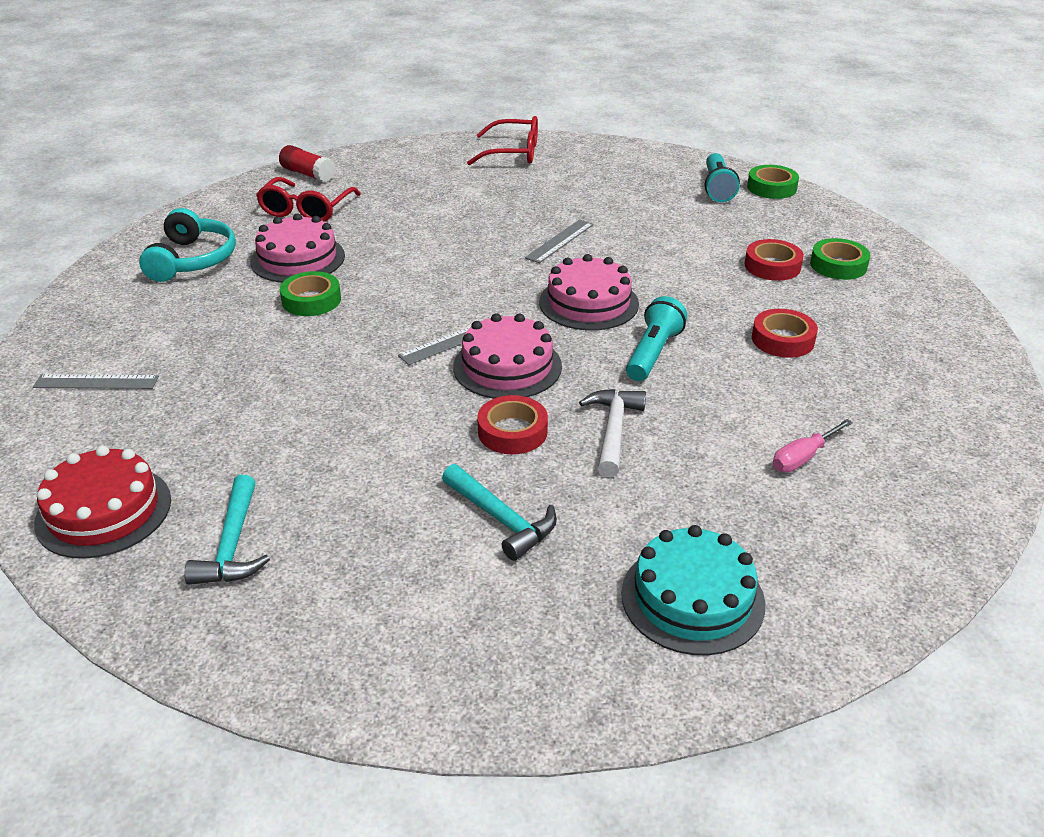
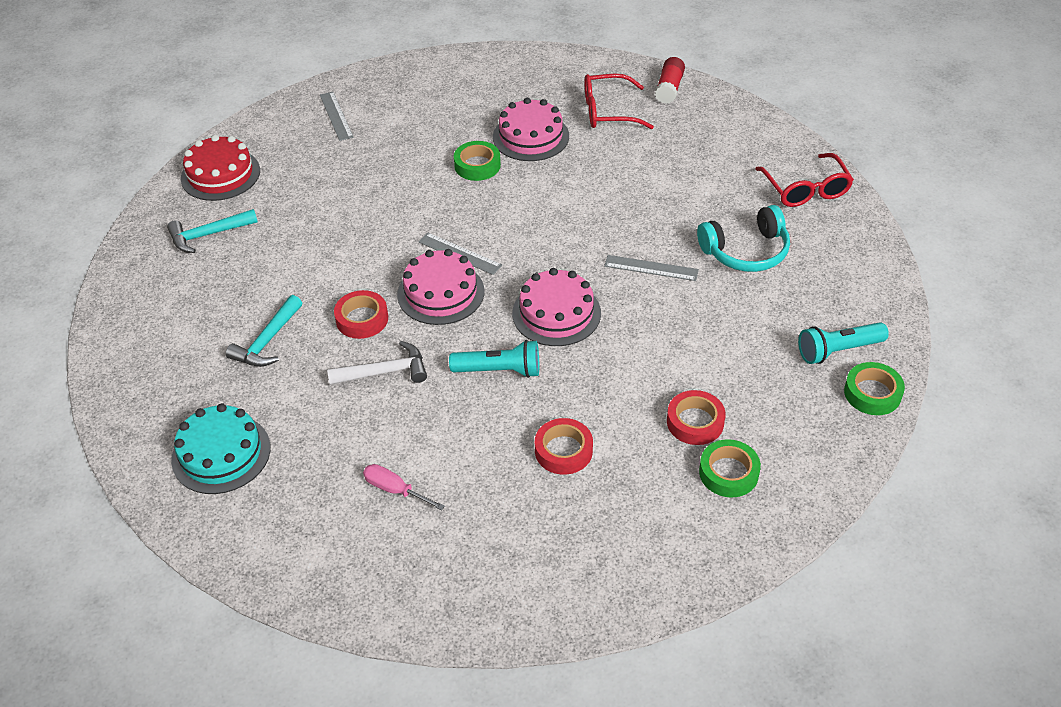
camera: 70 degrees right, 10 degrees up
turquoise headphones [139,208,236,282] -> turquoise headphones moved to [697,205,790,272]

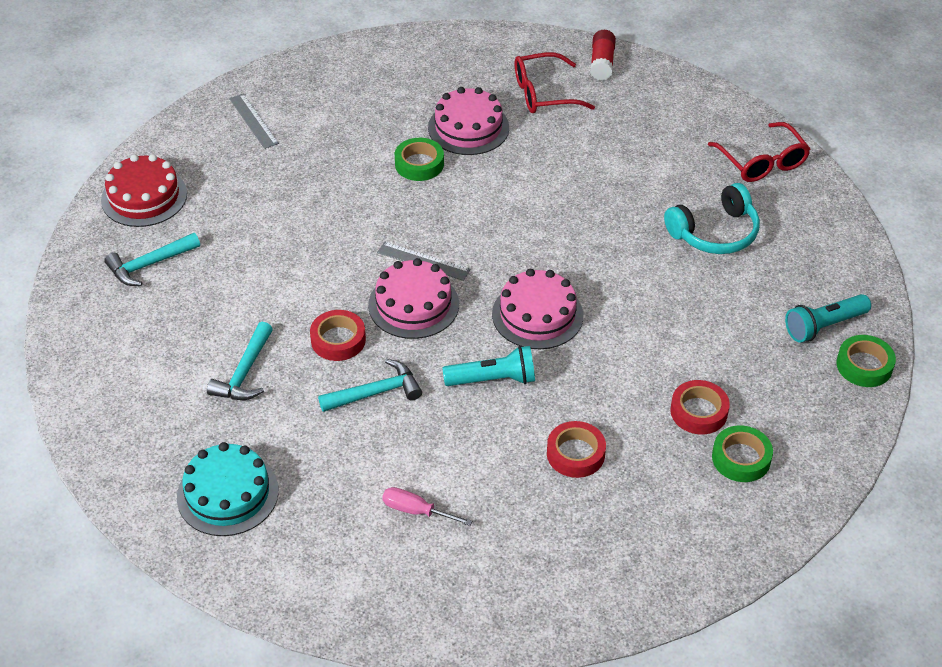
camera: 10 degrees left, 0 degrees up
white hammer [327,341,427,385] -> turquoise hammer [318,359,422,412]
grey ruler [604,255,699,281] -> none

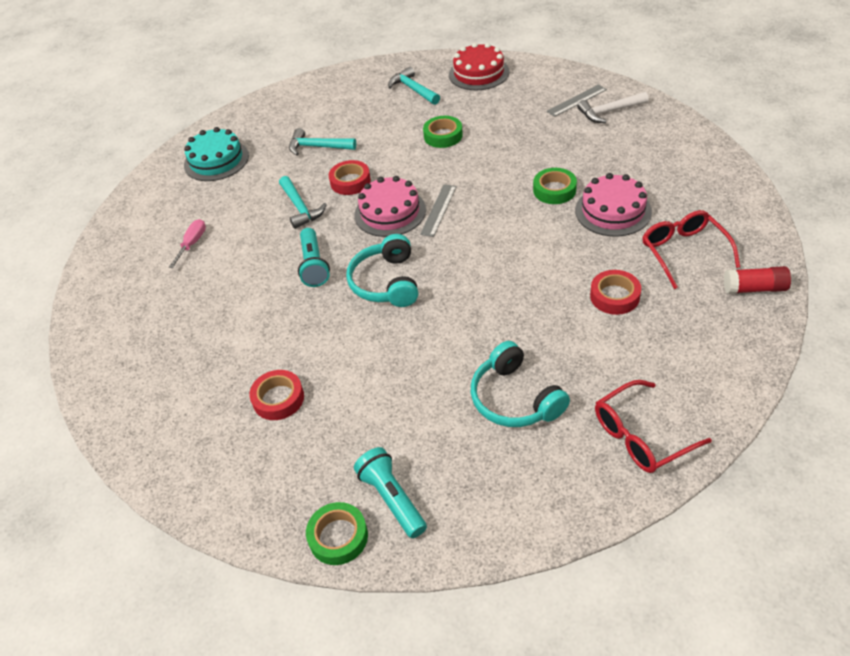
camera: 90 degrees right, 0 degrees up
pink cake [492,269,583,349] -> turquoise headphones [346,234,418,307]
red tape [547,421,606,478] -> red tape moved to [590,270,641,315]
green tape [712,425,773,482] -> green tape moved to [423,116,463,148]
none -> white hammer [577,92,649,123]

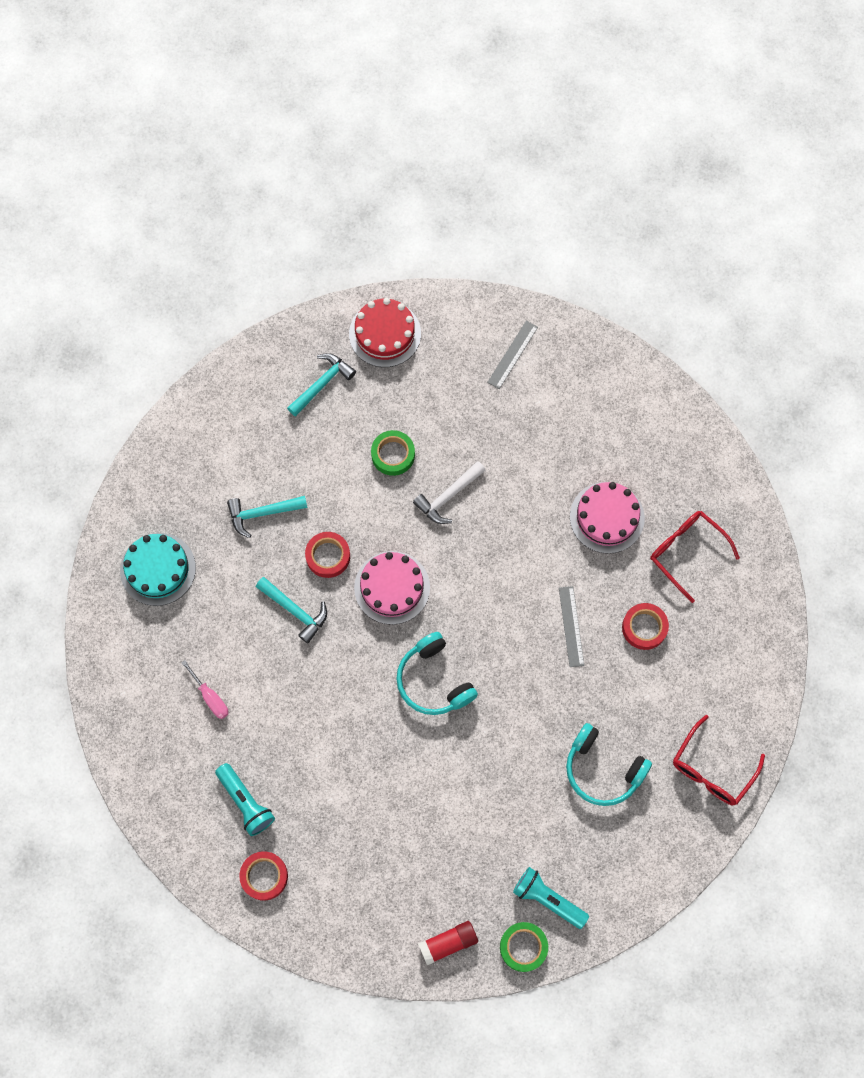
camera: 30 degrees left, 25 degrees up
pink screwdriver [169,219,206,268] -> pink screwdriver turned 150 degrees clockwise [181,660,228,719]
red tape [249,370,304,420] -> red tape moved to [239,851,288,901]
turquoise flashlight [298,228,330,287] -> turquoise flashlight moved to [215,763,275,836]
turquoise hammer [388,67,440,105] -> turquoise hammer turned 105 degrees clockwise [287,353,356,417]
grey ruler [420,184,457,237] -> grey ruler moved to [559,586,584,667]
green tape [533,168,577,204] -> none
white hammer [577,92,649,123] -> white hammer moved to [413,461,486,524]
red glue stick [724,266,791,294] -> red glue stick moved to [418,921,478,965]

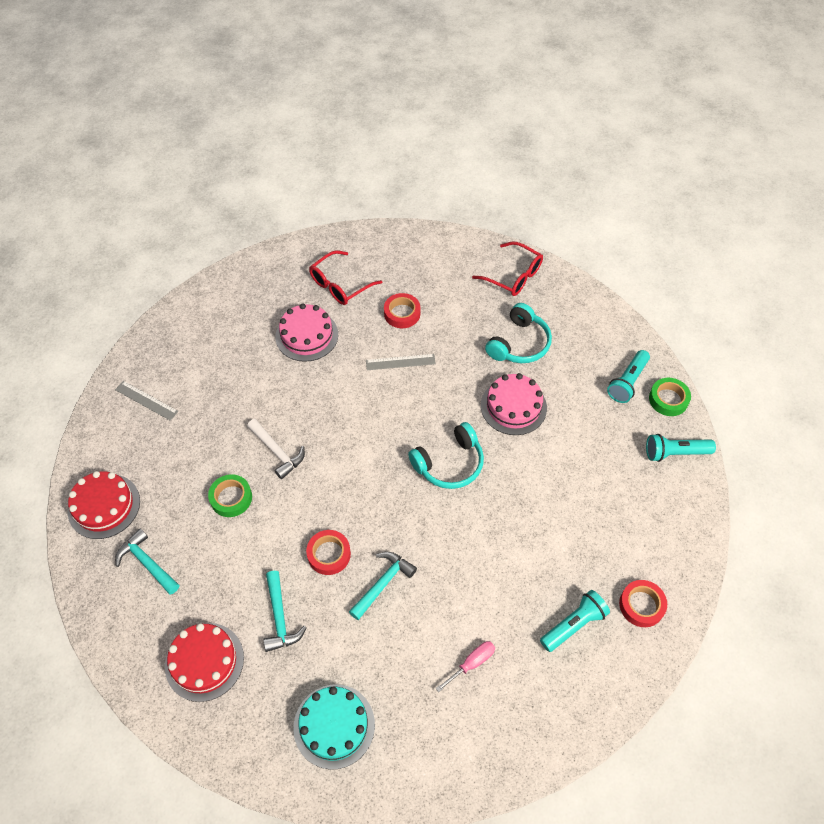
camera: 90 degrees left, 15 degrees down
pink cake [354,551,430,625] -> pink cake moved to [481,373,547,435]
red glue stick [418,921,478,965] -> turquoise flashlight [646,434,716,462]
none -> red cake [165,623,244,702]

